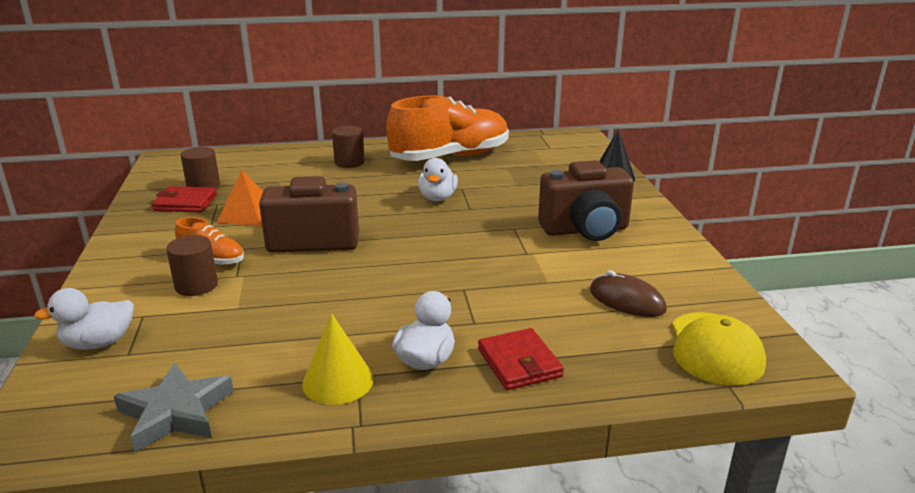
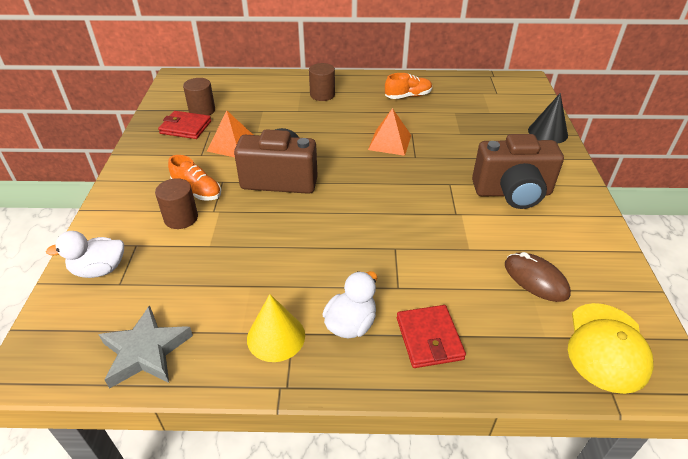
camera: 10 degrees right, 15 degrees up
orange shoe [386,96,509,161] -> orange shoe [385,73,432,99], size x0.45
white duck [418,158,458,201] -> orange pyramid [368,108,411,156]

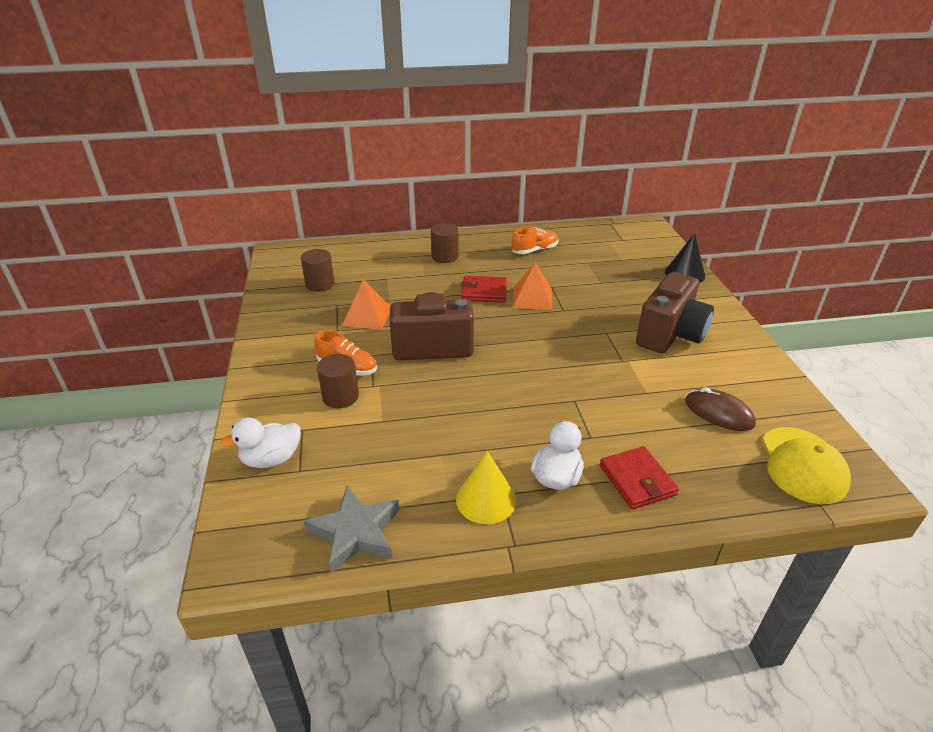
camera: 10 degrees left, 5 degrees down
red wallet [158,111,211,139] -> red wallet moved to [461,276,507,302]
brown camera [472,134,564,209] -> brown camera turned 45 degrees counterclockwise [636,272,714,353]

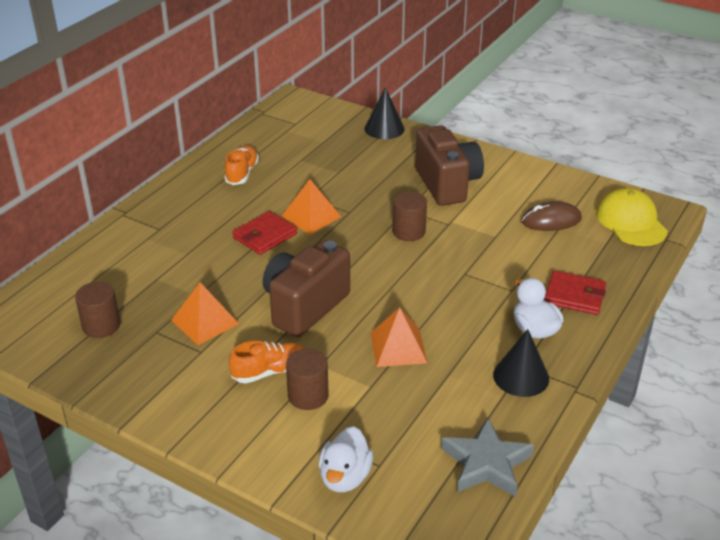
camera: 50 degrees left, 0 degrees up
brown cylinder [431,223,459,263] -> brown cylinder moved to [392,191,427,241]
yellow cone [456,451,516,524] -> black cone [493,329,549,397]
yellow cap [762,427,851,504] -> yellow cap turned 150 degrees counterclockwise [596,188,667,246]
none -> orange pyramid [371,307,427,367]

